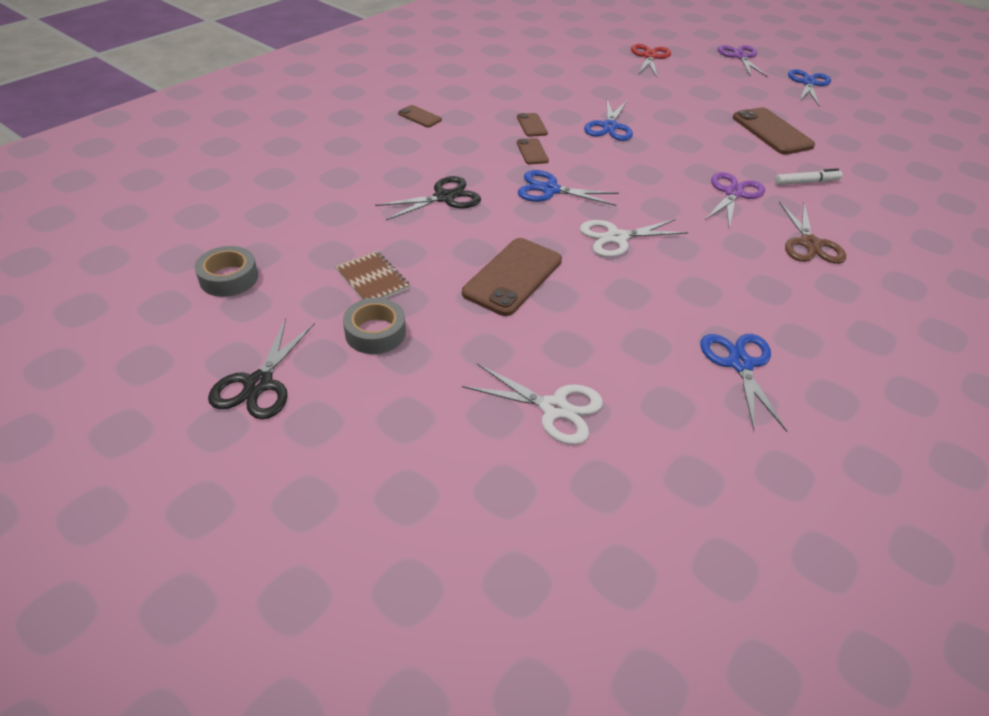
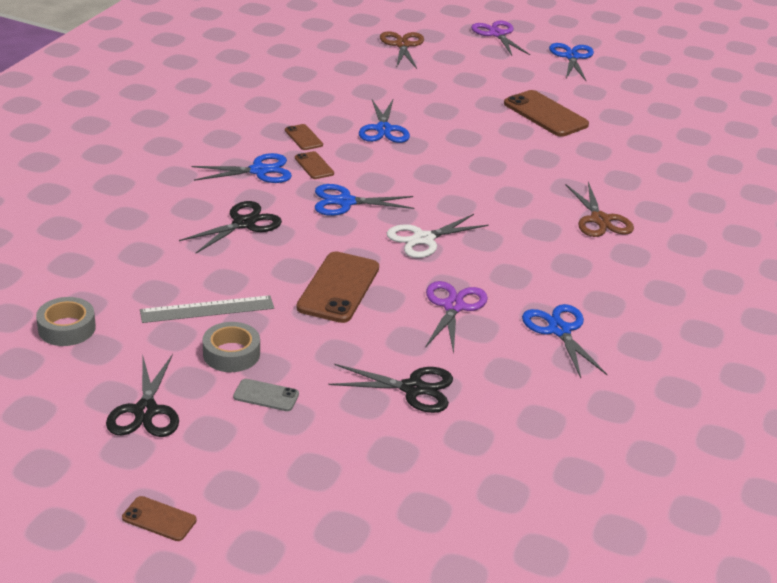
camera: 15 degrees left, 10 degrees down
brown notebook [335,251,410,300] -> grey ruler [140,295,274,323]
brown phone [398,105,442,127] -> brown phone moved to [122,496,197,541]
white scissors [462,363,603,445] -> black scissors [329,364,453,413]
red scissors [631,44,671,77] -> brown scissors [380,31,424,69]
purple scissors [704,172,765,228] -> purple scissors moved to [425,281,488,353]
white marker [775,168,843,185] -> none
none -> blue scissors [191,153,292,183]
none -> grey phone [233,379,299,411]

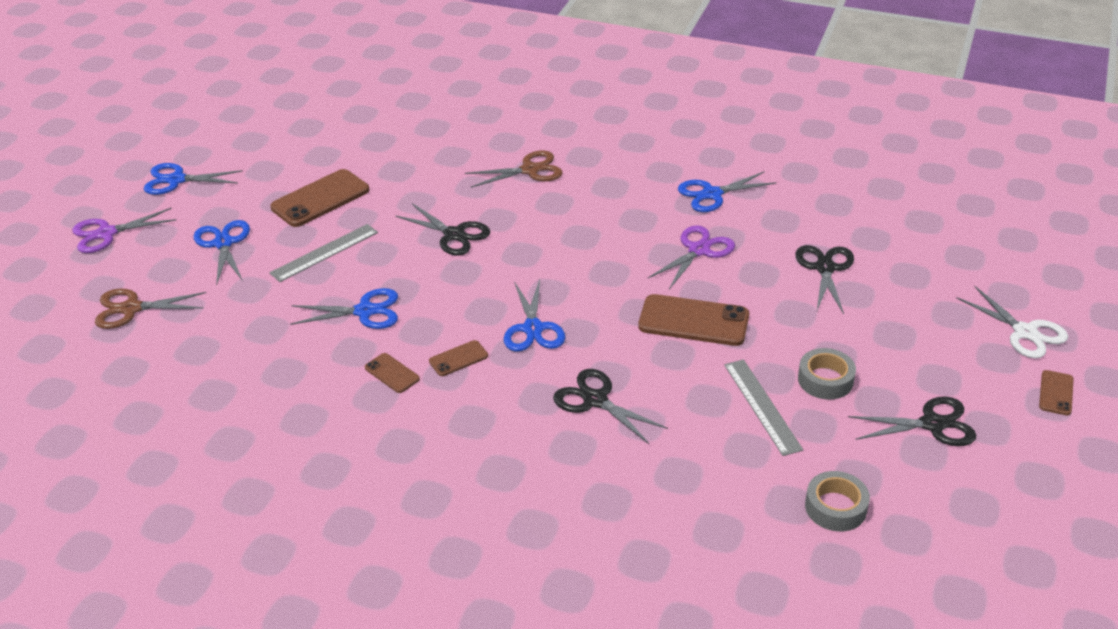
camera: 90 degrees left, 5 degrees up
blue scissors [191,153,292,183] -> blue scissors moved to [194,220,250,286]
grey phone [233,379,299,411] -> none
brown phone [285,124,323,150] -> brown phone turned 75 degrees clockwise [365,353,420,393]
white scissors [387,214,489,258] -> white scissors moved to [957,286,1068,358]
purple scissors [425,281,488,353] -> purple scissors turned 120 degrees clockwise [648,225,735,289]
none -> grey ruler [270,224,378,282]
none -> black scissors [395,203,490,256]

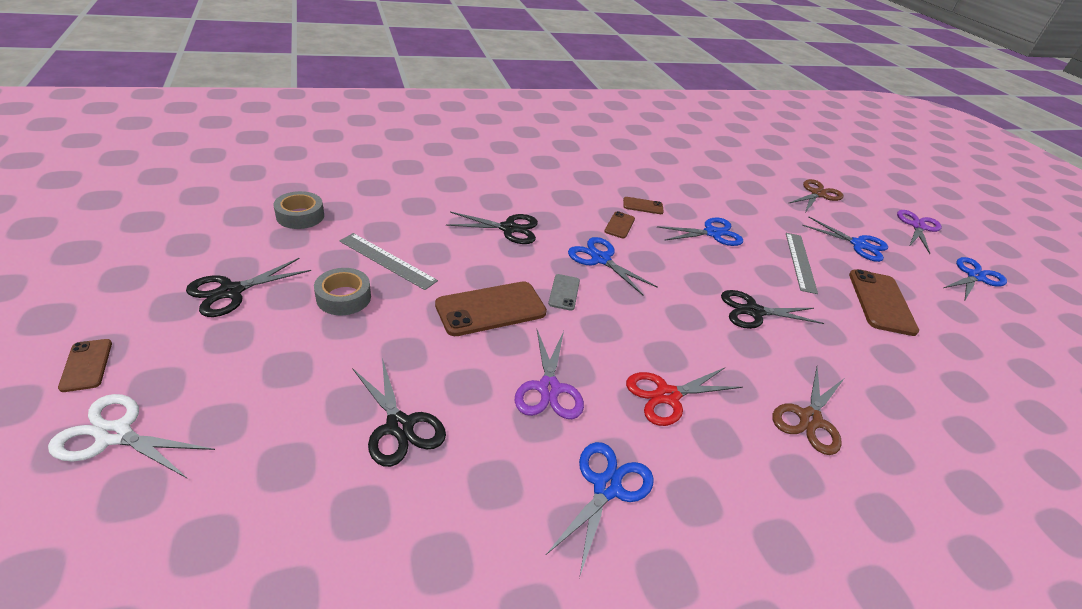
camera: 135 degrees right, 0 degrees up
blue scissors [290,288,398,329] -> blue scissors turned 150 degrees counterclockwise [657,218,743,246]
none -> grey phone [548,274,580,311]
none -> red scissors [626,368,742,426]

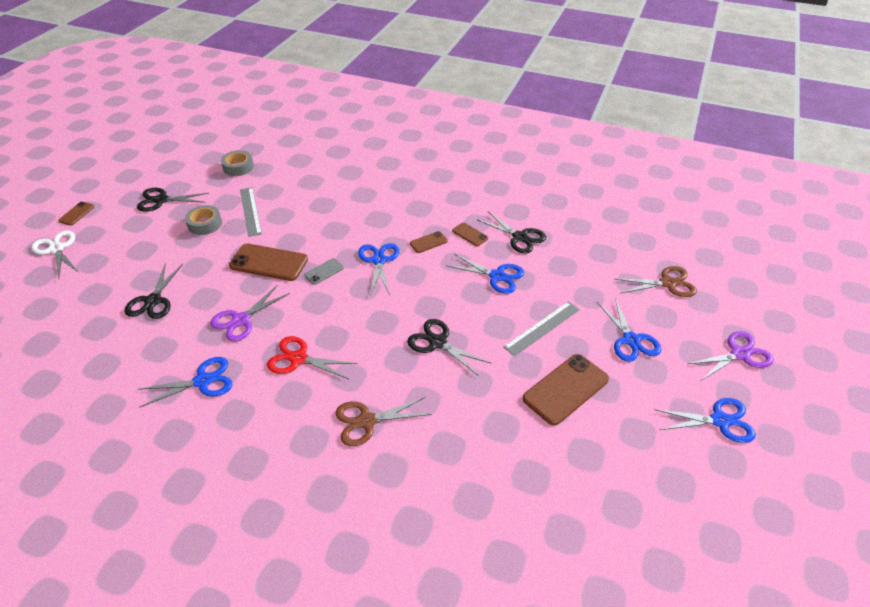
camera: 45 degrees right, 5 degrees up
black scissors [446,212,538,244] -> black scissors moved to [478,211,546,254]

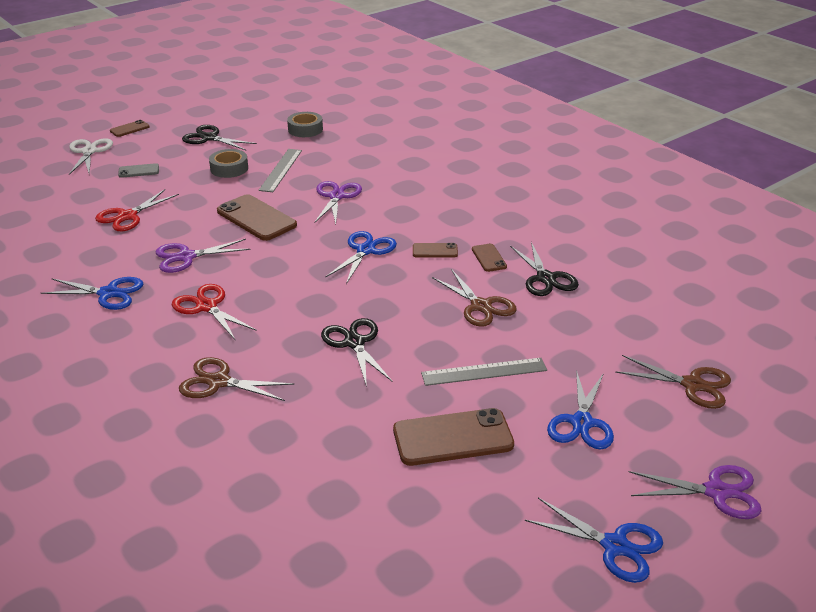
camera: 30 degrees right, 10 degrees down
black scissors [124,263,183,319] -> red scissors [95,189,179,231]
grey phone [304,258,344,285] -> grey phone moved to [118,163,159,178]
blue scissors [446,254,524,294] -> brown scissors [432,269,517,327]
none -> purple scissors [314,181,362,224]

